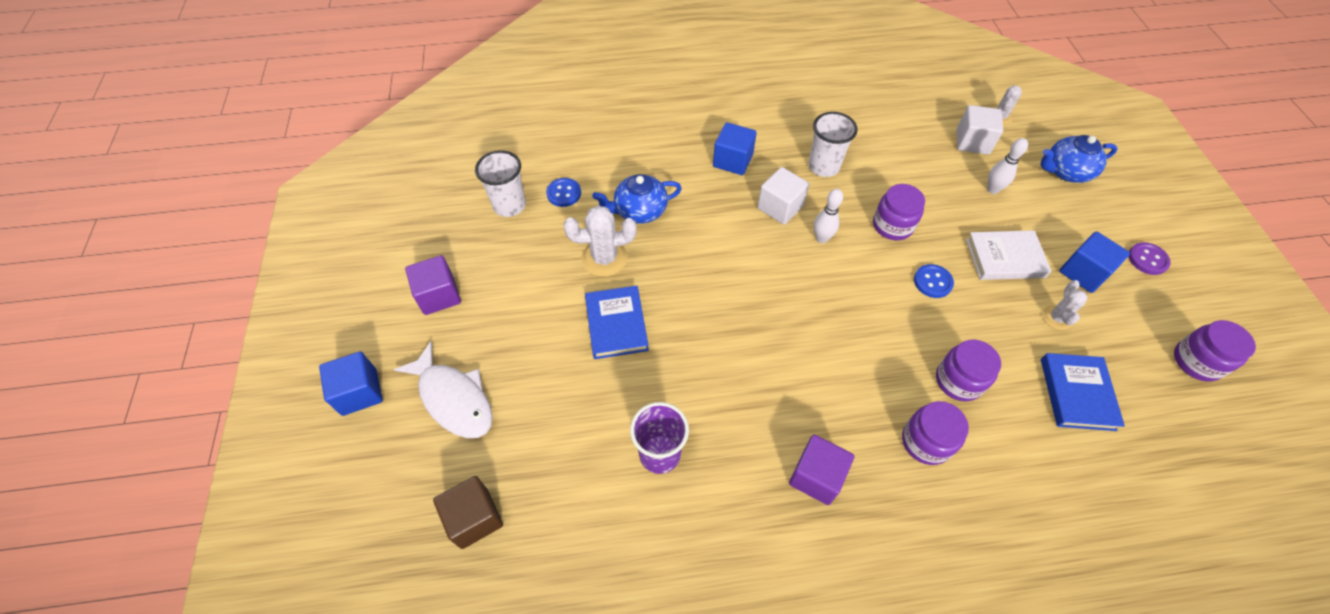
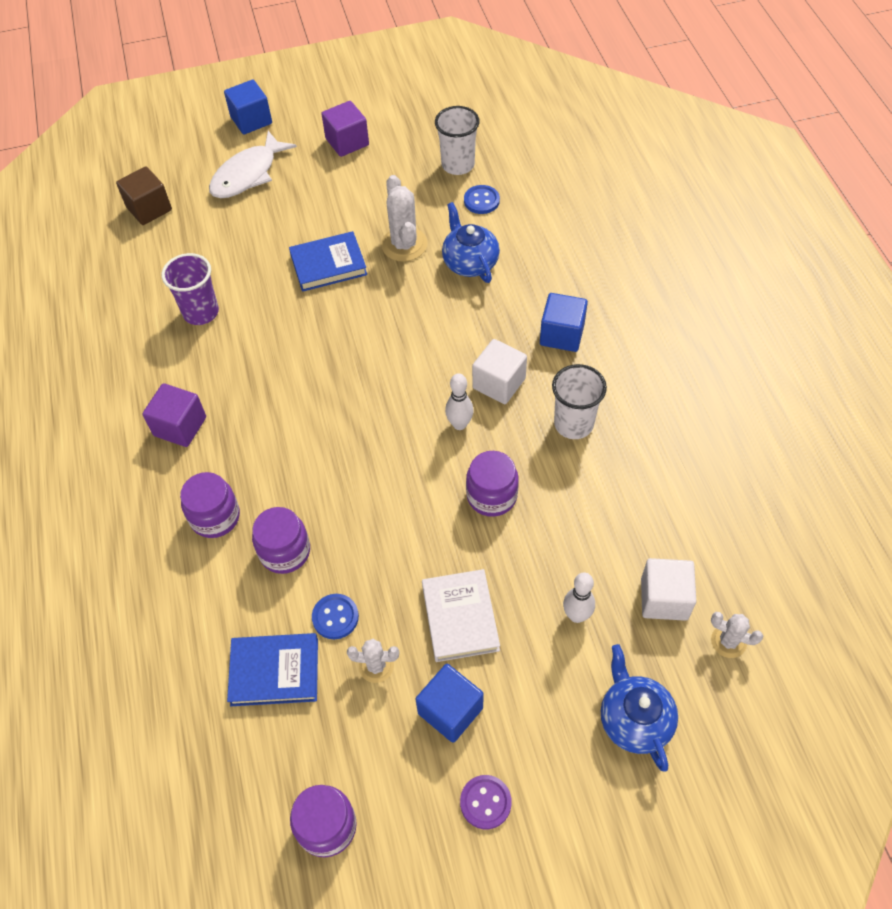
camera: 85 degrees right, 0 degrees up
blue button [914,264,954,298] -> blue button moved to [312,594,359,639]

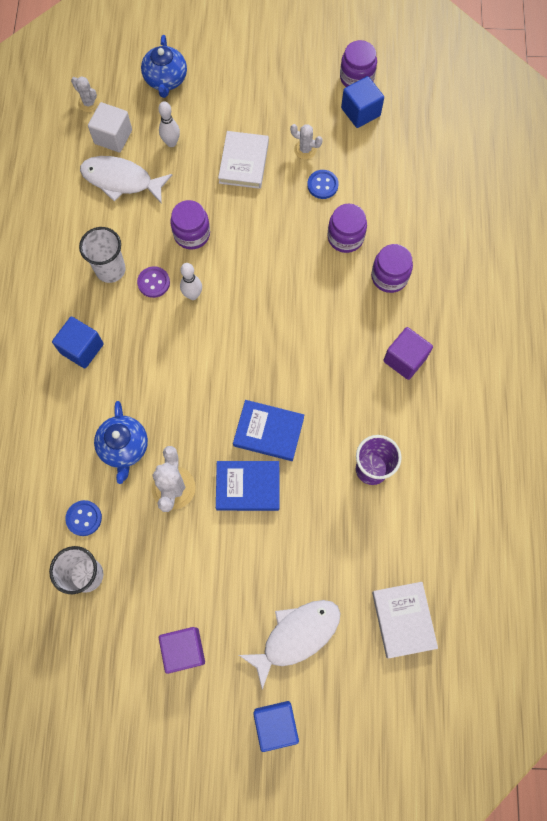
camera: 165 degrees left, 15 degrees up
brown cube [116,166,172,225] -> white book [372,582,438,658]
blue book [227,633,318,706] -> blue book moved to [233,400,304,461]
blue cube [415,664,483,743] -> blue cube moved to [341,76,384,128]
purple button [460,775,512,829] -> purple button moved to [137,266,170,298]
white cube [472,339,527,404] -> none
none -> white fish [80,156,172,204]

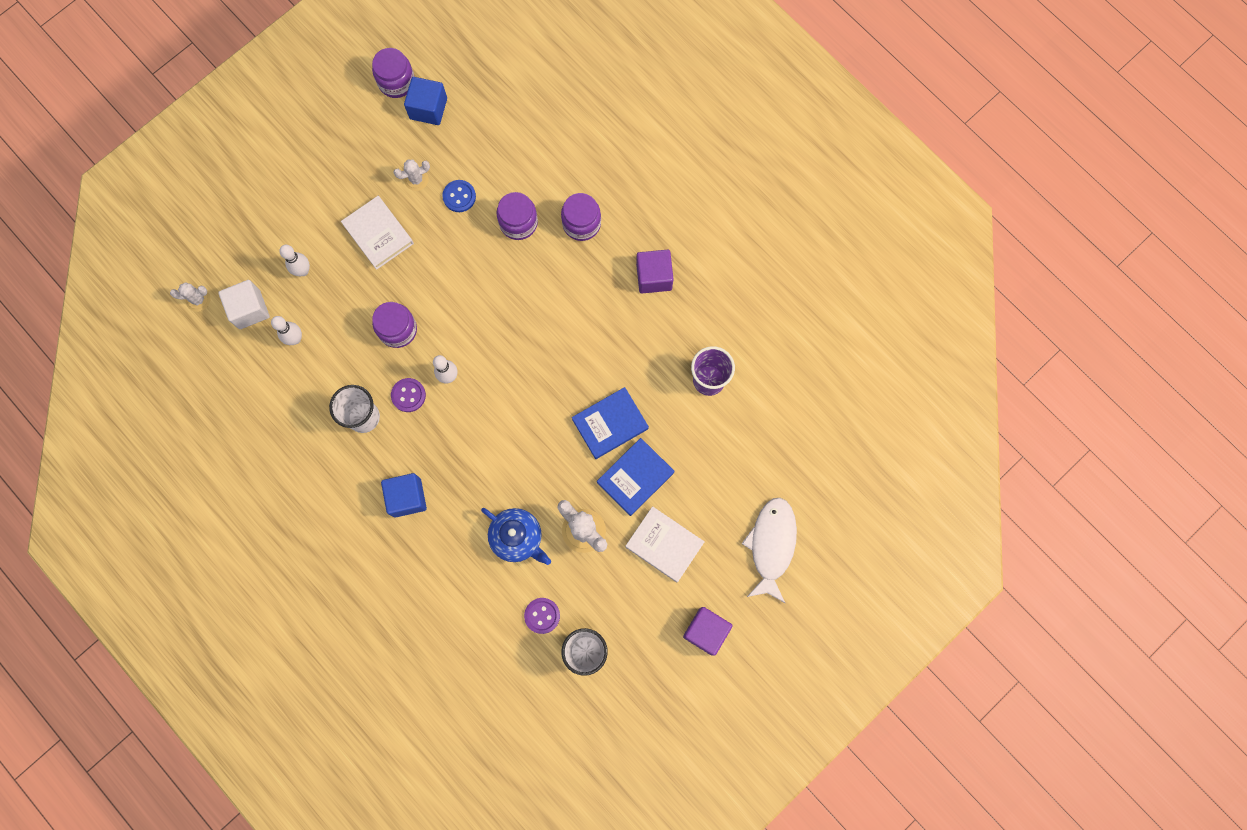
camera: 45 degrees left, 5 degrees up
blue button [65,500,102,536] -> purple button [524,598,560,634]
white fish [80,156,172,204] -> white bowling pin [271,316,302,345]
blue teapot [141,35,187,98] -> none
blue cube [253,701,299,752] -> none
white book [372,582,438,658] -> white book moved to [625,506,705,582]

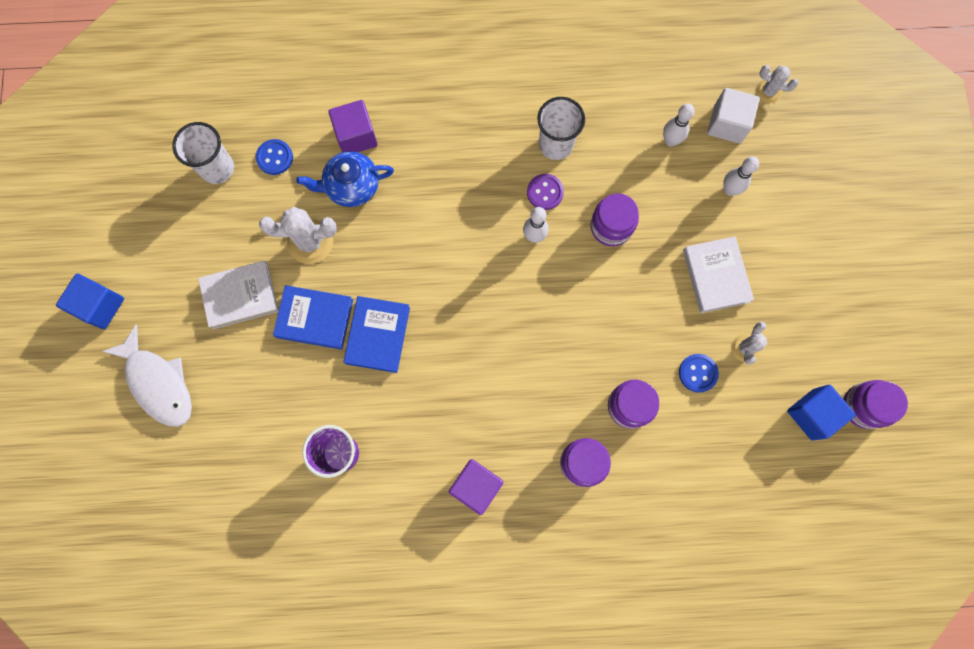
camera: 130 degrees right, 0 degrees up
white cactus [170,282,211,312] -> white cactus turned 75 degrees clockwise [756,65,799,103]
white book [341,196,414,270] -> white book turned 75 degrees clockwise [683,237,754,313]
blue cube [381,473,427,518] -> blue cube moved to [56,274,124,329]
purple button [524,598,560,634] -> blue button [256,139,293,175]
blue book [597,438,674,516] -> blue book turned 75 degrees counterclockwise [273,285,353,350]
purple cube [683,607,733,656] -> purple cube moved to [328,100,378,152]

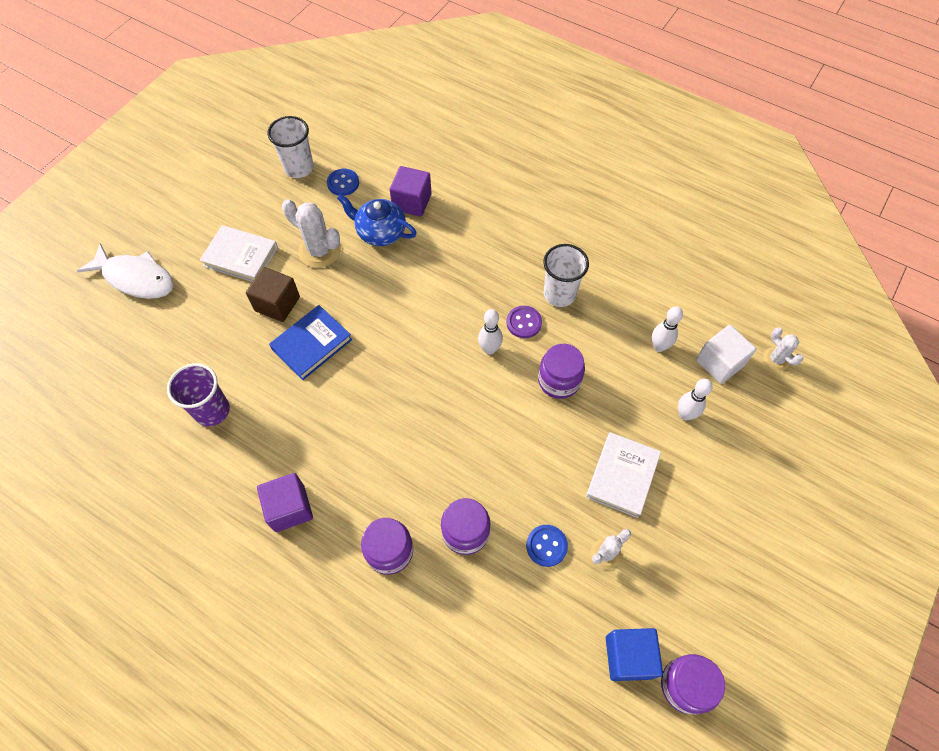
camera: 35 degrees right, 15 degrees down
blue cube [56,274,124,329] -> none
white fish [101,324,192,427] -> white fish turned 60 degrees counterclockwise [77,243,174,299]
blue book [273,285,353,350] -> brown cube [246,267,300,322]

